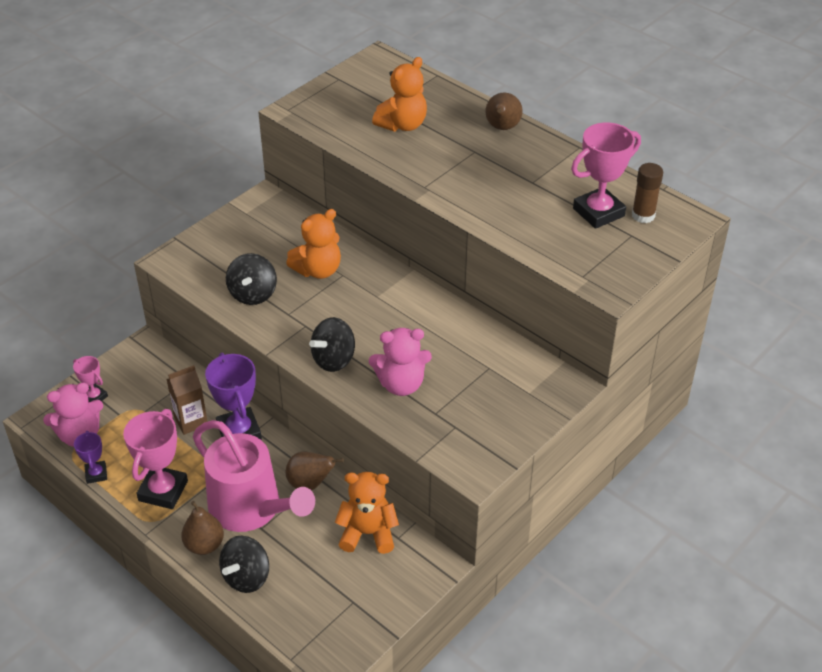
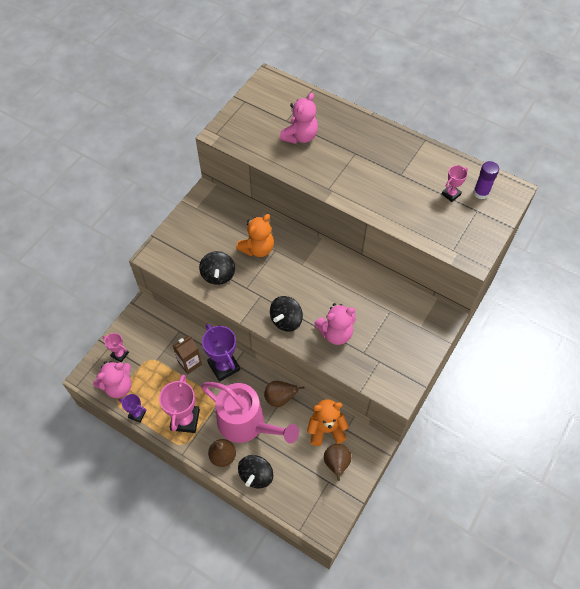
camera: 10 degrees left, 15 degrees up
purple trophy [74,431,107,484] -> purple trophy turned 45 degrees counterclockwise [118,394,146,423]
orange teddy bear [372,57,427,132] -> pink teddy bear [280,93,318,144]
brown pear [485,92,523,130] -> brown pear moved to [324,444,351,481]
pink trophy [571,122,641,229] -> pink trophy [442,165,468,202], size x0.54
brown glue stick [632,163,663,223] -> purple glue stick [473,161,499,200]

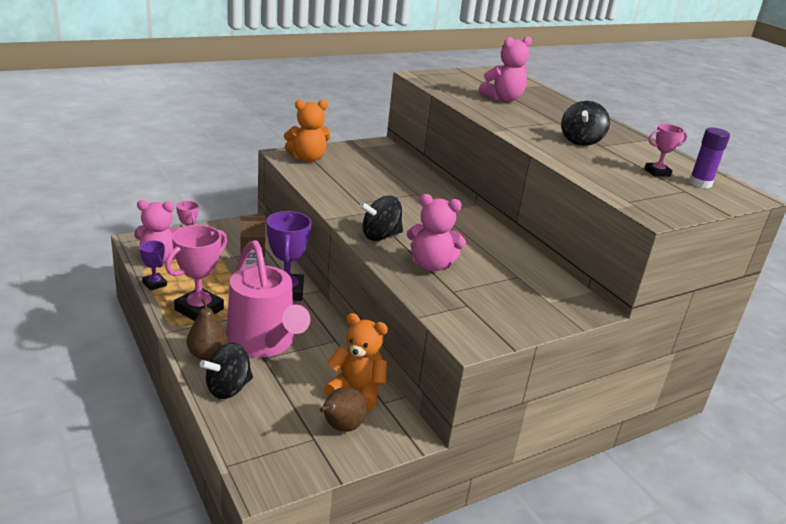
camera: 25 degrees right, 30 degrees down
black spinning top [199,251,235,285] -> black spinning top moved to [561,101,610,146]
orange teddy bear [236,214,274,257] -> orange teddy bear moved to [284,100,331,162]
brown pear [264,381,304,407] -> none

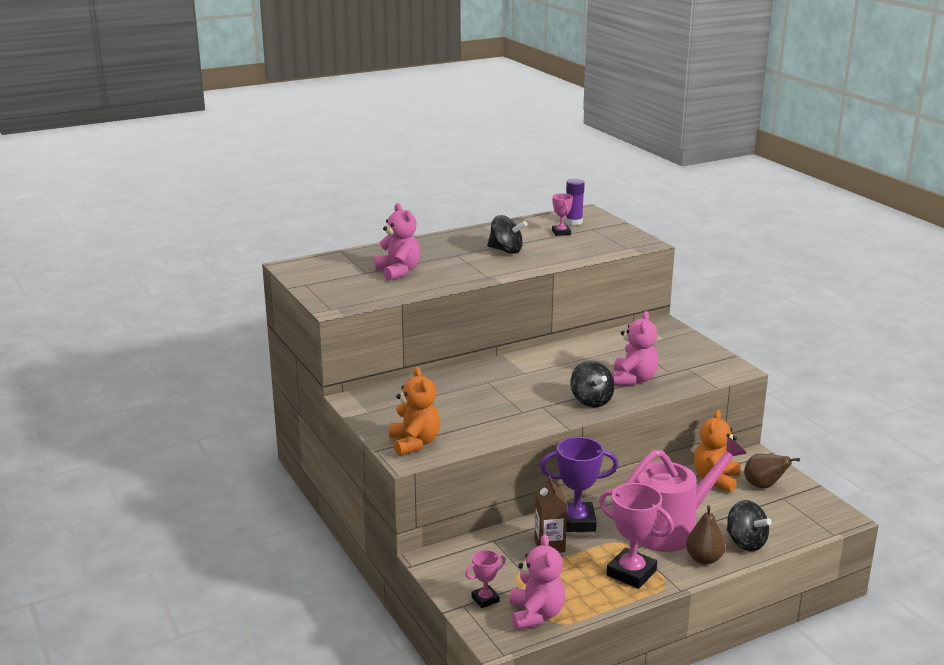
camera: 85 degrees left, 5 degrees down
purple trophy [139,240,167,291] -> none

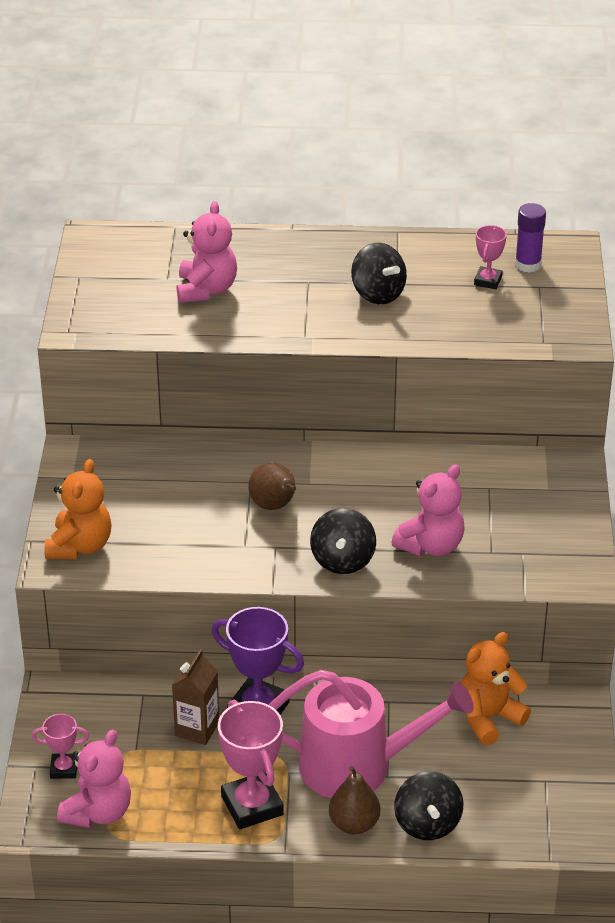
camera: 30 degrees right, 15 degrees up
brown pear [744,454,800,488] -> brown pear moved to [248,462,296,510]

